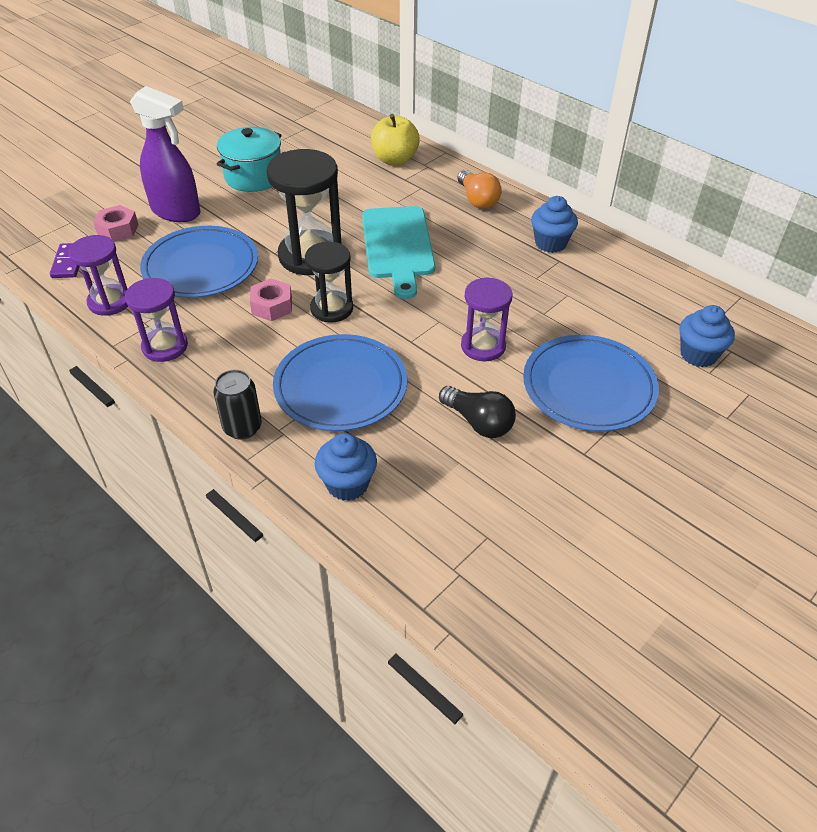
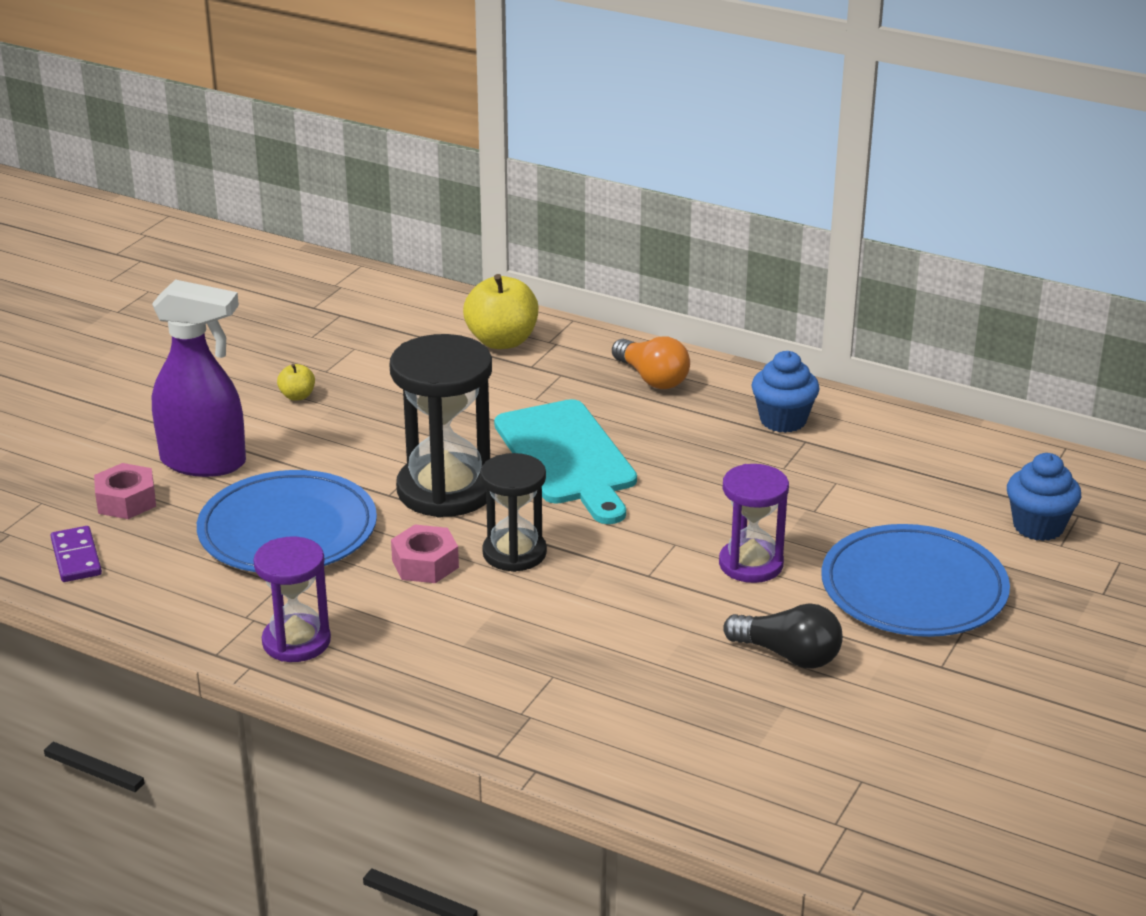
camera: 15 degrees left, 15 degrees down
purple hourglass [68,235,128,316] -> none
black can [213,369,262,440] -> none
turquoise pot [217,127,282,192] -> yellow apple [277,364,315,401]
blue plate [273,334,407,431] -> none
blue cupcake [314,433,377,501] -> none

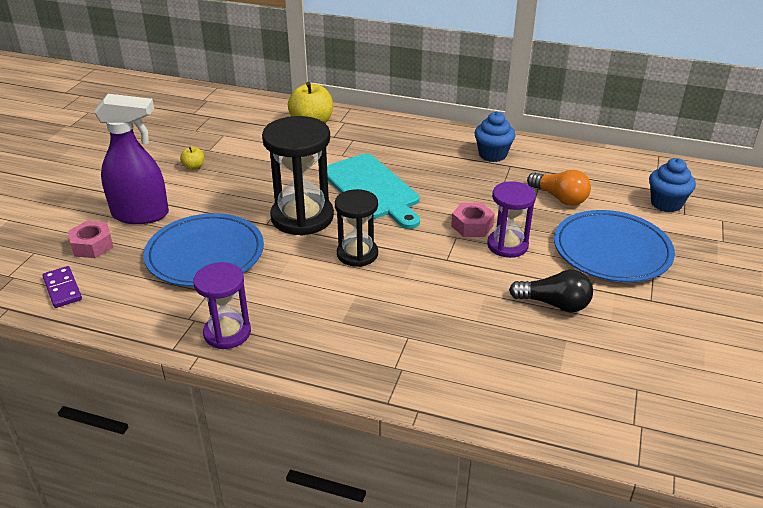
camera: 10 degrees left, 5 degrees up
pink nut [391,525,459,583] -> pink nut moved to [451,203,495,237]
orange light bulb [612,336,690,389] -> orange light bulb moved to [527,170,591,206]

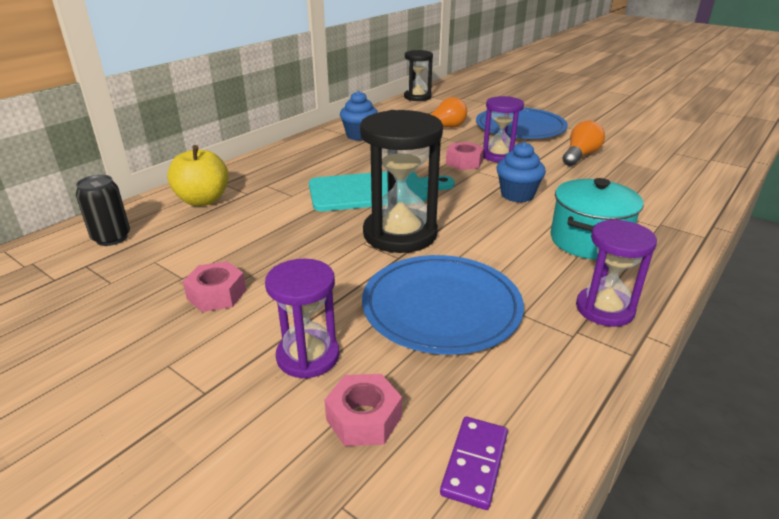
camera: 70 degrees left, 5 degrees down
purple domino [42,266,82,308] -> purple domino turned 60 degrees counterclockwise [440,417,508,510]
purple spray bottle [94,94,169,224] -> purple hourglass [265,259,339,379]
yellow apple [180,147,204,170] -> pink nut [183,261,246,312]
black hourglass [335,189,378,267] -> black hourglass moved to [404,50,433,101]
black light bulb [509,270,593,312] -> orange light bulb [563,120,605,166]
blue cupcake [649,158,696,212] -> blue cupcake moved to [497,142,546,203]
none -> black can [76,175,130,246]
none -> turquoise pot [550,178,644,260]

